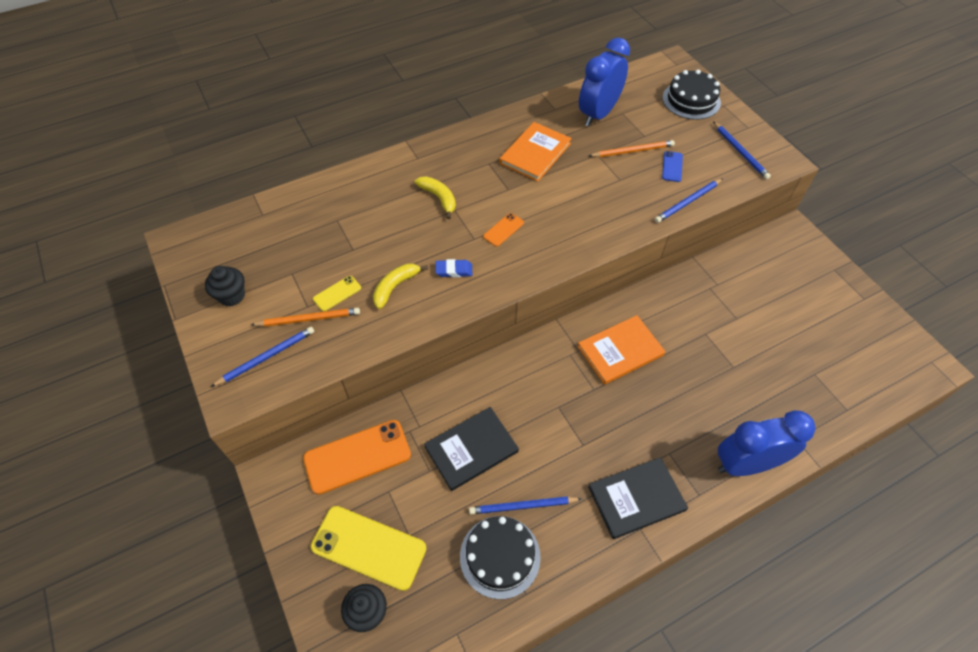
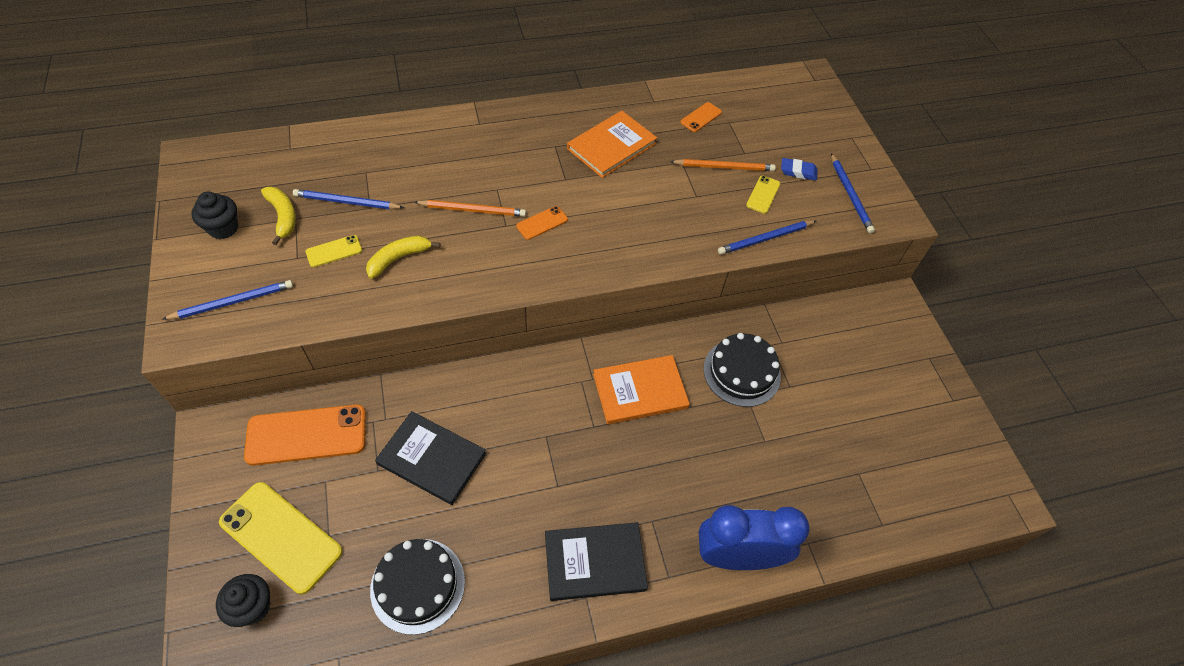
camera: 10 degrees right, 0 degrees up
orange pencil [251,308,360,327] -> orange pencil moved to [414,200,526,217]
yellow banana [414,176,456,219] -> yellow banana moved to [261,187,296,245]
black book [424,407,519,491] -> black book turned 45 degrees clockwise [375,411,486,505]
blue eraser [435,259,472,277] -> blue eraser moved to [781,158,818,181]
blue pencil [469,496,582,514] -> blue pencil moved to [293,189,404,209]
blue clock [579,37,630,126] -> orange phone [680,102,722,132]
black cake [662,70,721,120] -> black cake moved to [703,333,781,407]
blue phone [662,151,683,182] -> yellow phone [746,176,780,214]

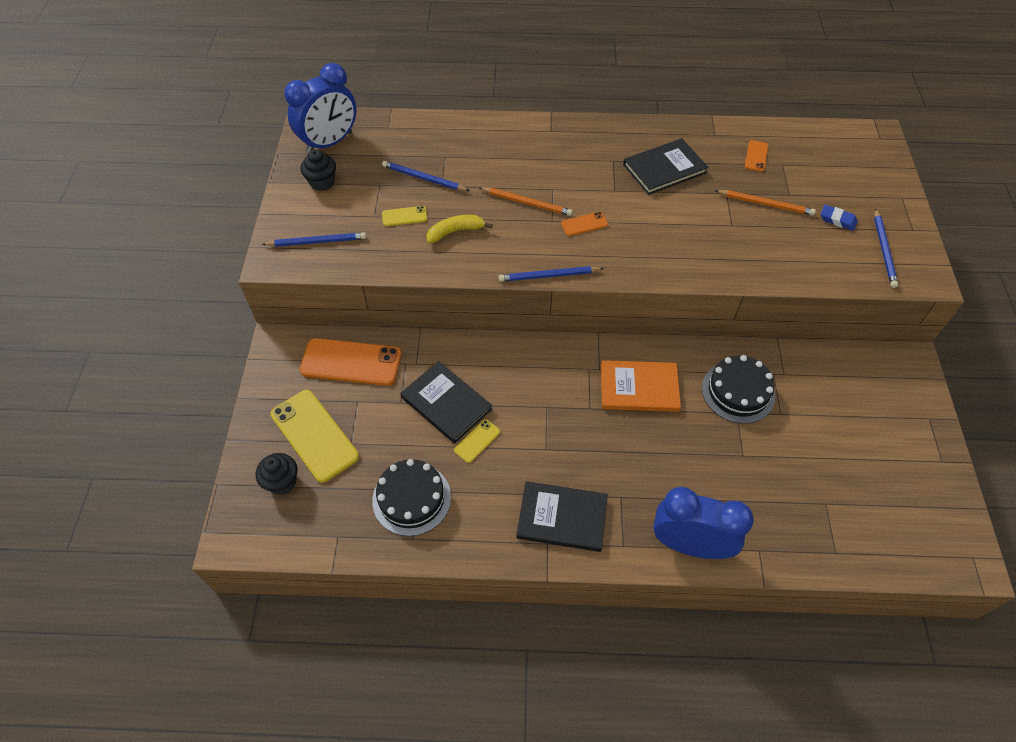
camera: 20 degrees right, 0 degrees up
yellow banana [261,187,296,245] -> none
orange book [567,111,657,178] -> black book [623,138,708,195]
orange phone [680,102,722,132] -> orange phone turned 45 degrees counterclockwise [745,140,768,172]
blue pencil [718,220,816,255] -> blue pencil moved to [499,266,604,282]
yellow phone [746,176,780,214] -> yellow phone moved to [454,419,500,463]
none -> blue clock [284,63,357,153]

